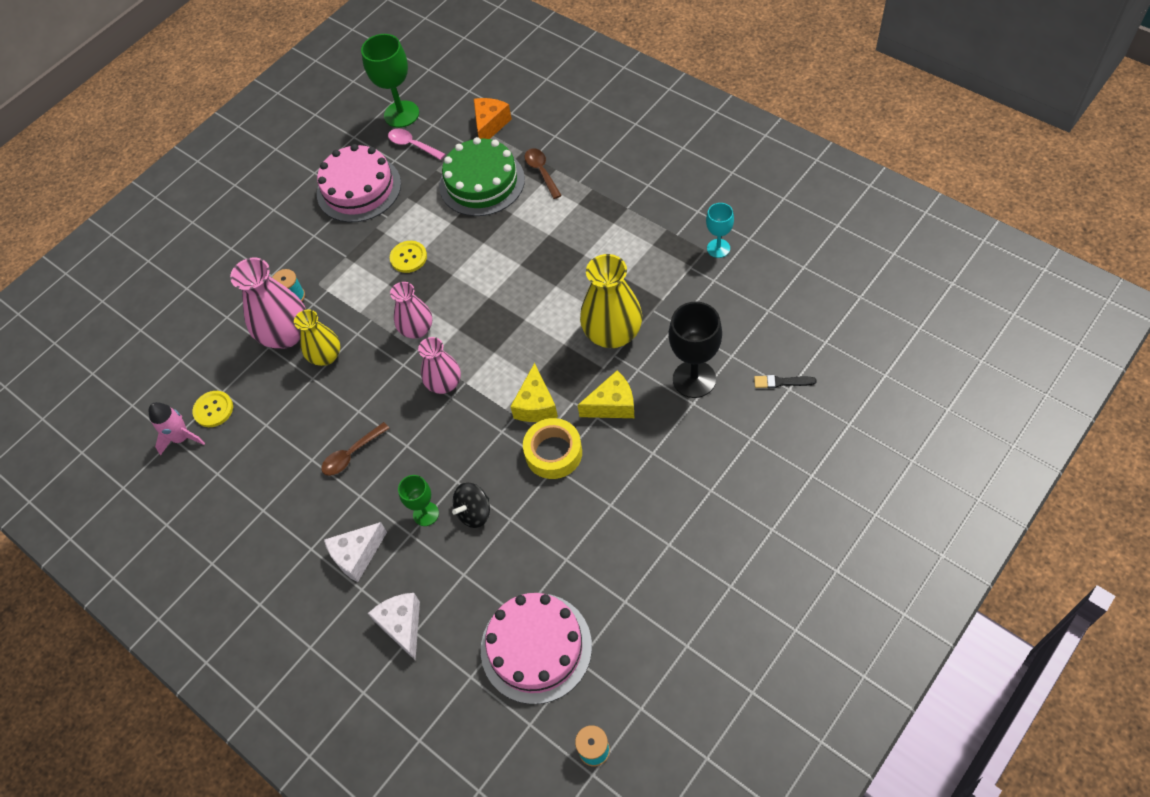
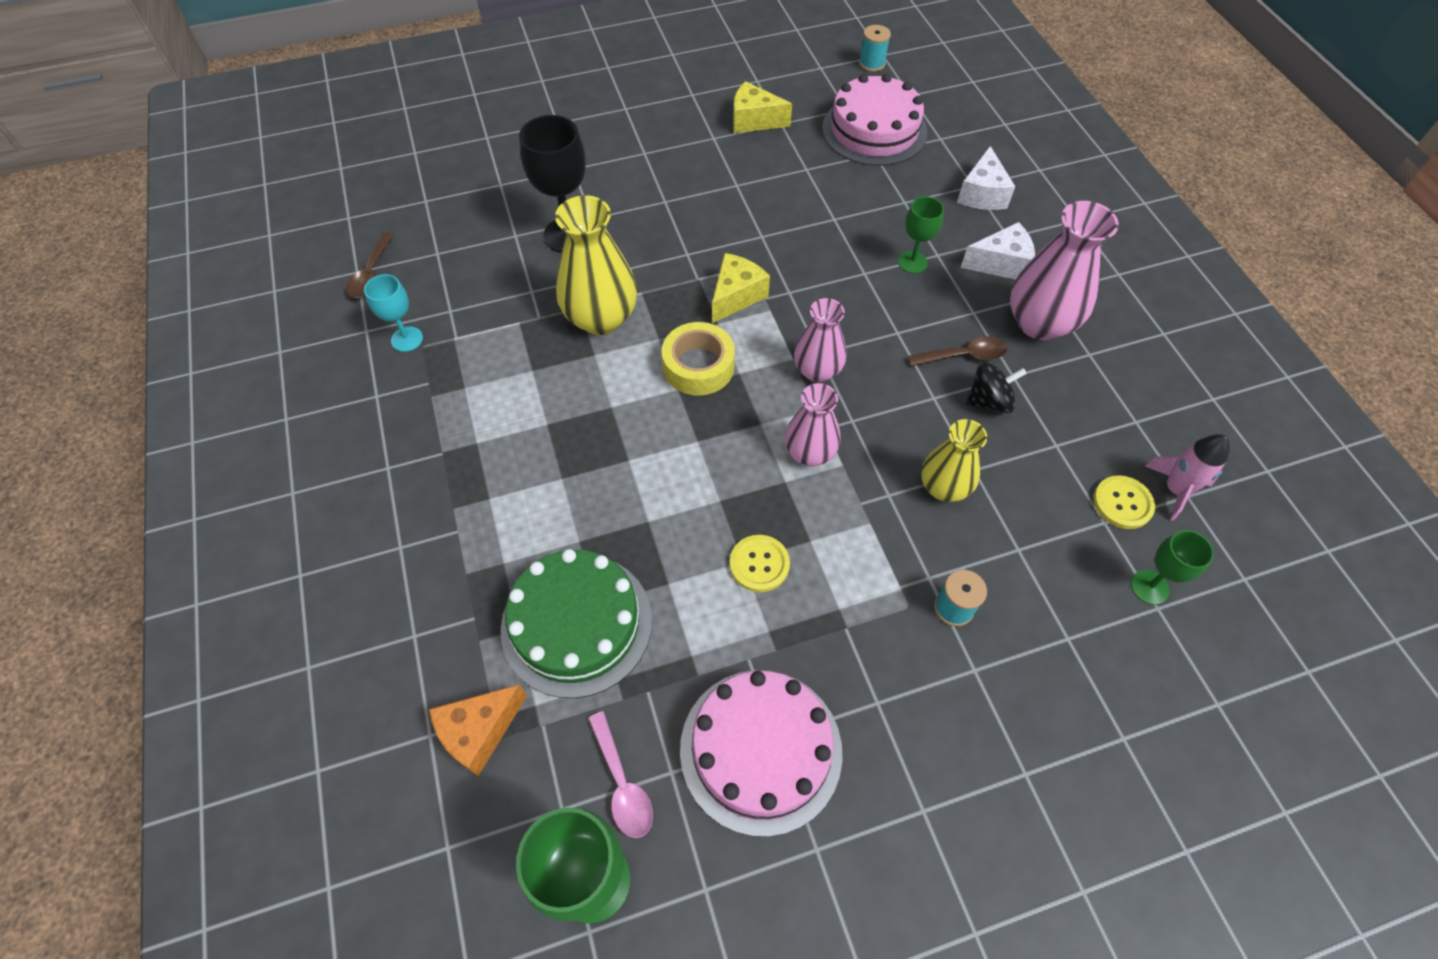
camera: 155 degrees left, 0 degrees up
pink vase [230,258,306,348] -> pink vase moved to [1010,201,1119,340]
black spinning top [452,482,490,528] -> black spinning top moved to [966,361,1027,413]
yellow tape [523,418,582,479] -> yellow tape moved to [662,322,735,396]
brown spoon [525,148,562,199] -> brown spoon moved to [346,232,395,298]
yellow cheese [578,370,634,418] -> yellow cheese moved to [733,81,792,133]
black brush [754,375,817,388] -> none
none -> green goblet [1131,530,1214,605]

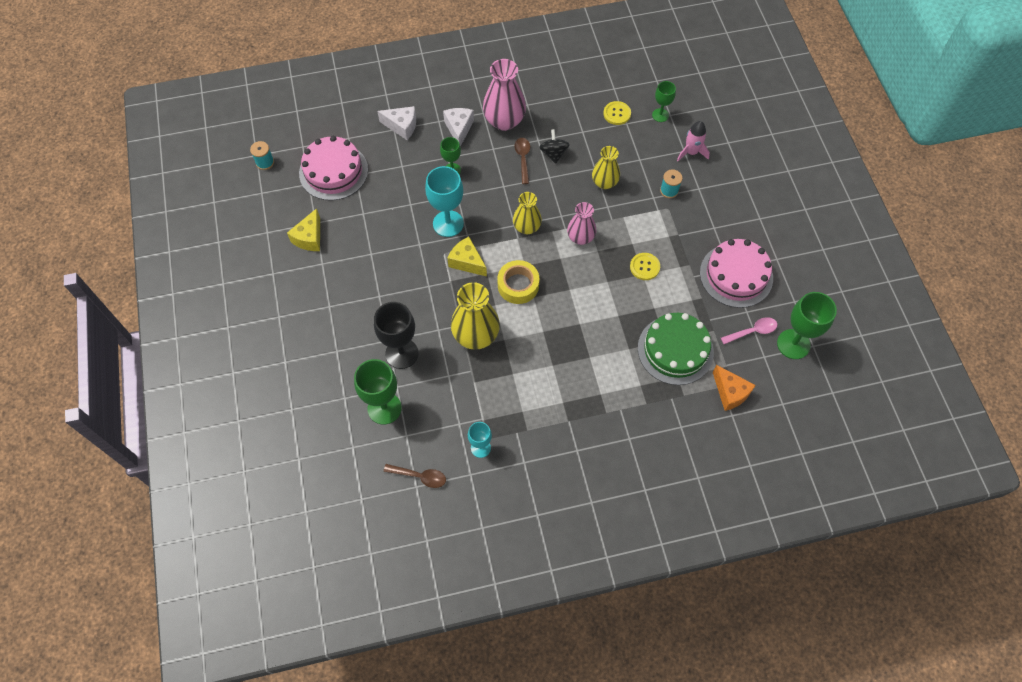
camera: 85 degrees left, 5 degrees up
pink vase [794,298,847,382] -> yellow vase [513,192,542,234]
pink rocket [1145,434,1230,521] -> pink rocket moved to [677,121,710,161]
none -> green goblet [354,359,402,425]
none -> turquoise goblet [425,166,464,237]

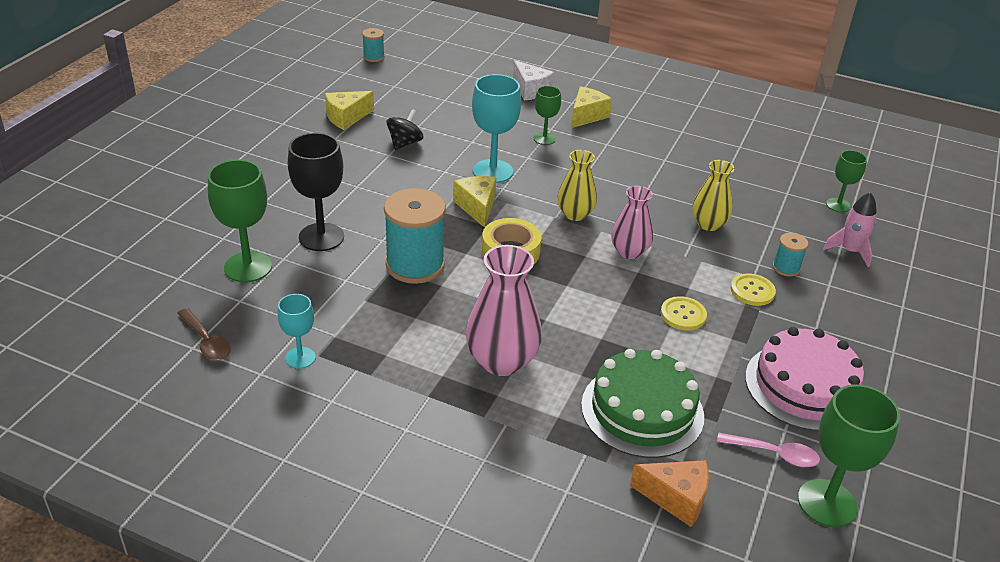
camera: 35 degrees right, 25 degrees down
pink cake [299,136,368,201] -> none
white cheese [443,108,474,147] -> yellow cheese [571,86,612,128]
yellow vase [451,282,500,350] -> turquoise spool [384,188,446,284]
pink vase [483,59,526,131] -> pink vase moved to [465,245,542,376]
brown spoon [514,138,530,184] -> none
black spinning top [539,129,570,164] -> black spinning top moved to [386,109,424,150]
yellow button [603,101,631,125] -> yellow button moved to [731,273,776,306]
orange cheese [713,365,756,411] -> orange cheese turned 75 degrees counterclockwise [630,460,709,527]

